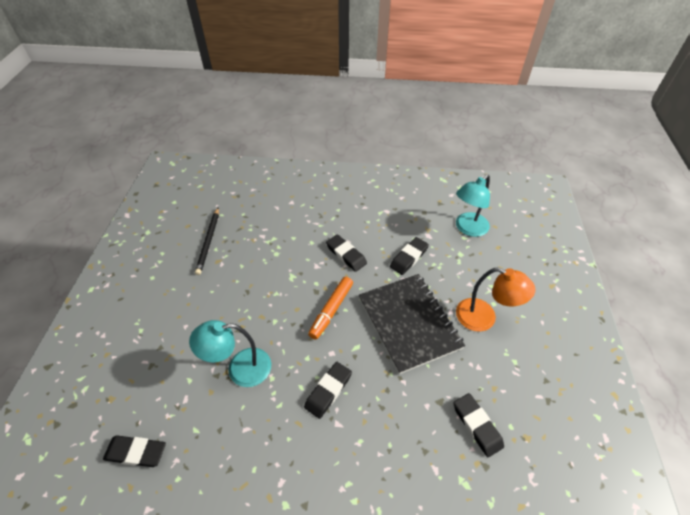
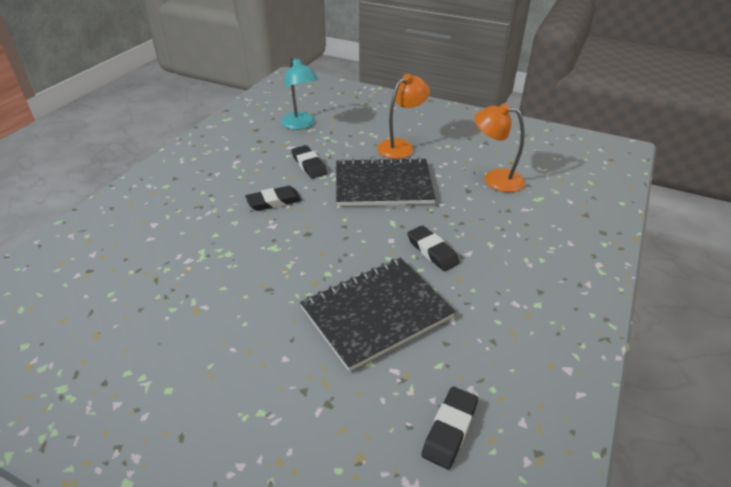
camera: 70 degrees left, 10 degrees down
turquoise lamp [189,320,271,387] -> black notebook [300,258,456,371]
black pencil [195,208,219,275] -> none
orange marker [308,277,353,340] -> none
black eraser [453,393,504,457] -> orange lamp [474,103,525,192]

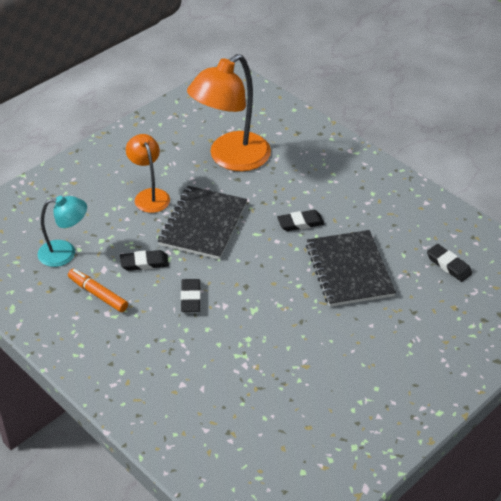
camera: 70 degrees left, 5 degrees up
orange lamp [474,103,525,192] -> orange lamp [187,54,271,171], size x1.78
none -> orange marker [68,269,128,312]

